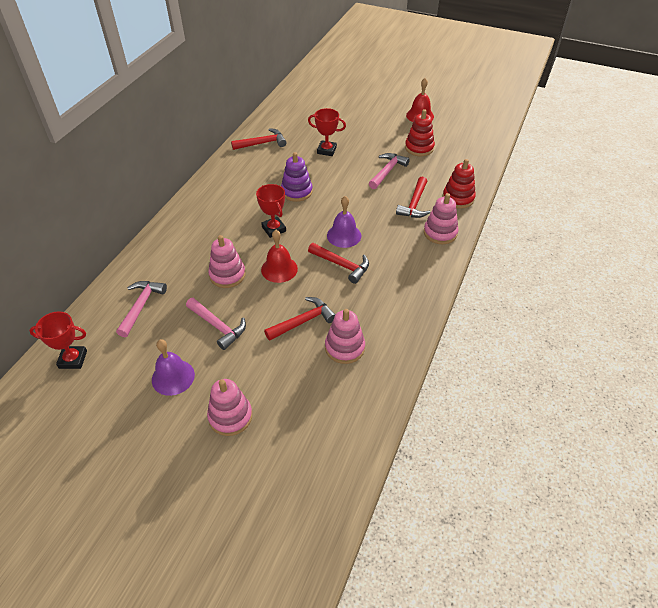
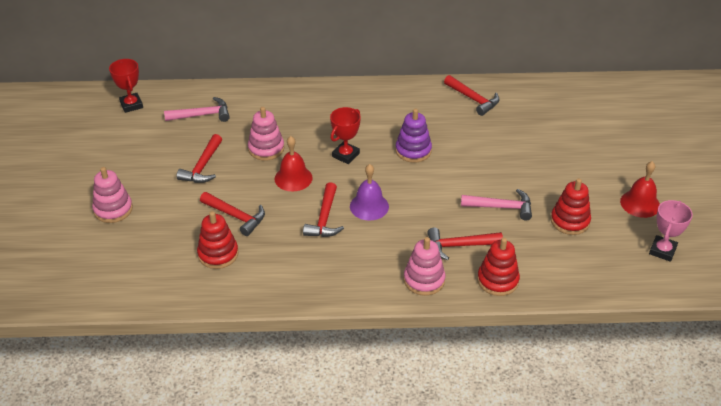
camera: 65 degrees right, 5 degrees down
purple bell [152,339,195,396] -> none
pink hammer [186,298,246,350] -> red hammer [177,134,222,183]
red trophy [308,108,346,156] -> none
pink stacking toy [325,309,365,364] -> red stacking toy [197,211,238,269]
none -> pink trophy [649,200,693,262]

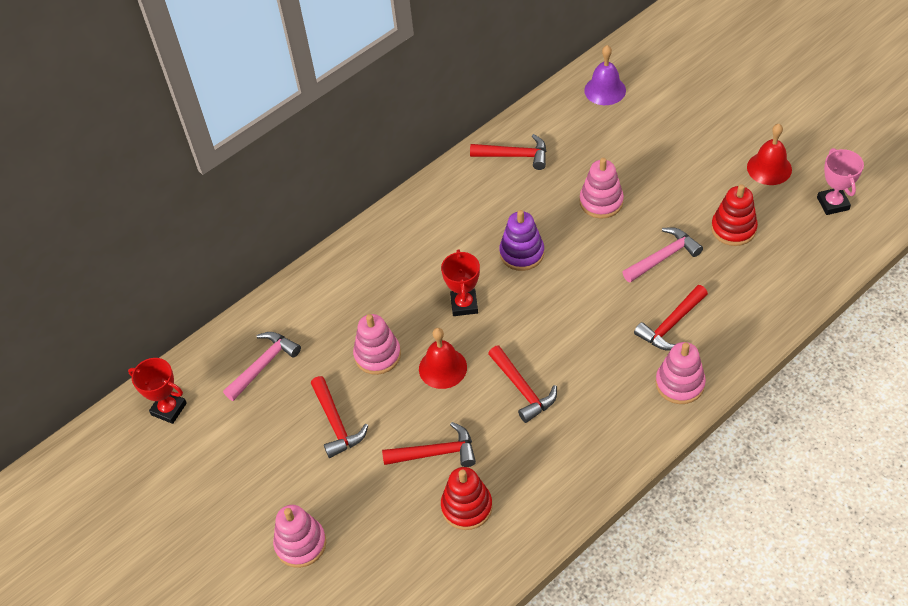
camera: 35 degrees left, 10 degrees up
purple bell [350,164,389,221] -> purple bell moved to [584,45,626,105]
red stacking toy [477,237,520,296] -> none
none -> pink stacking toy [580,158,624,218]

